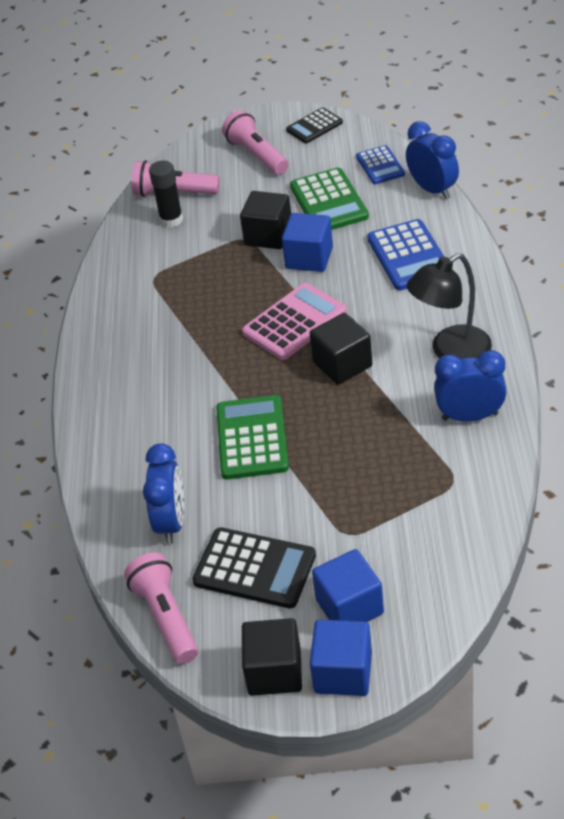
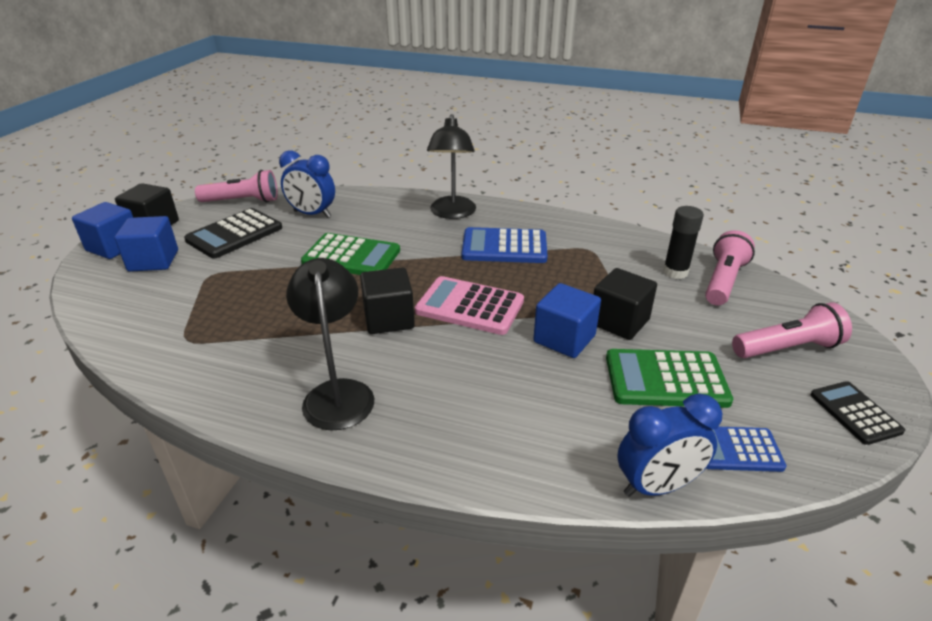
camera: 105 degrees right, 10 degrees down
pink calculator [242,283,347,360] -> pink calculator turned 135 degrees clockwise [415,276,524,335]
blue calculator [367,219,444,290] -> blue calculator moved to [462,227,548,263]
blue clock [434,350,507,422] -> none
none -> black lamp [427,114,476,219]

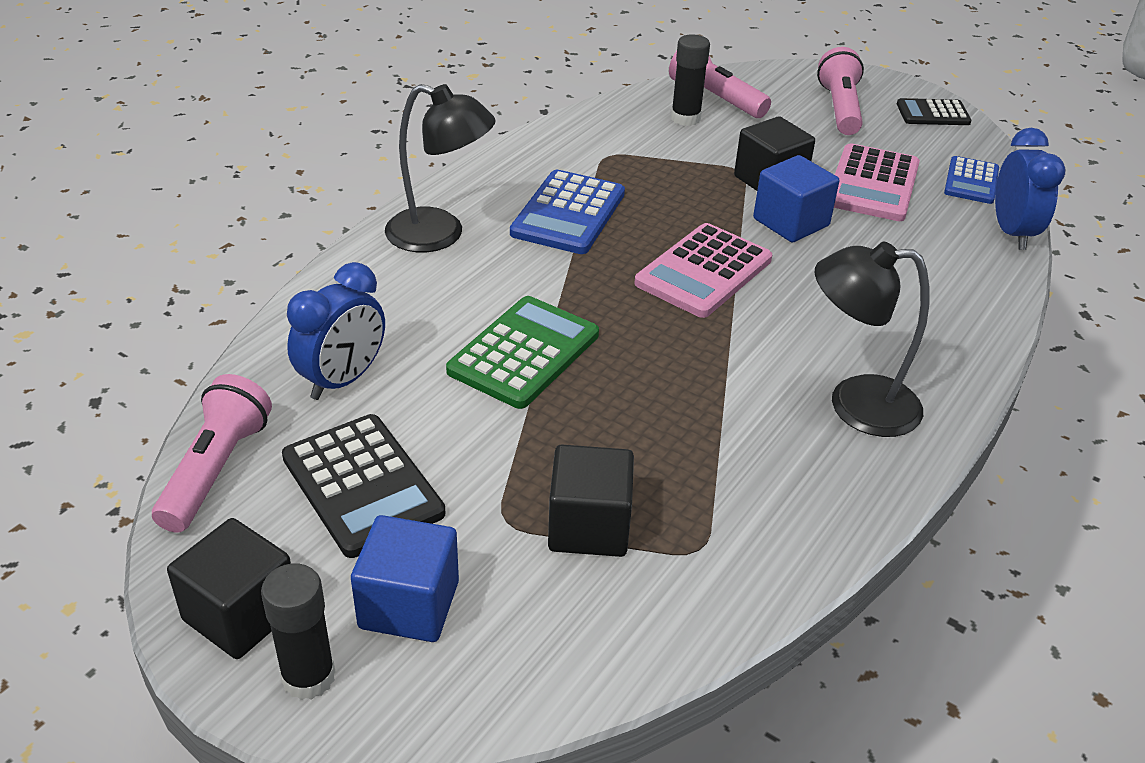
camera: 75 degrees left, 5 degrees up
blue cube [72,202,133,259] -> black glue stick [261,563,336,700]
black cube [360,267,415,334] -> black cube moved to [548,445,634,557]
green calculator [606,349,733,408] -> pink calculator [834,143,920,221]

